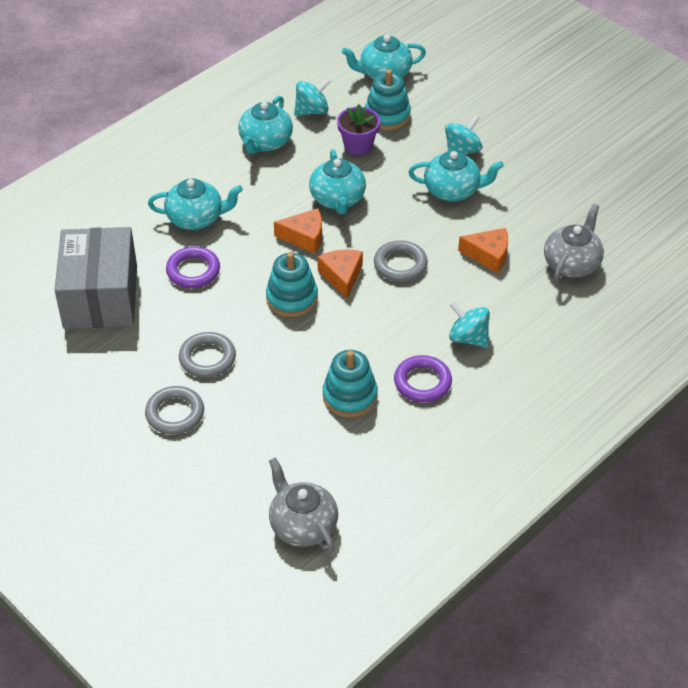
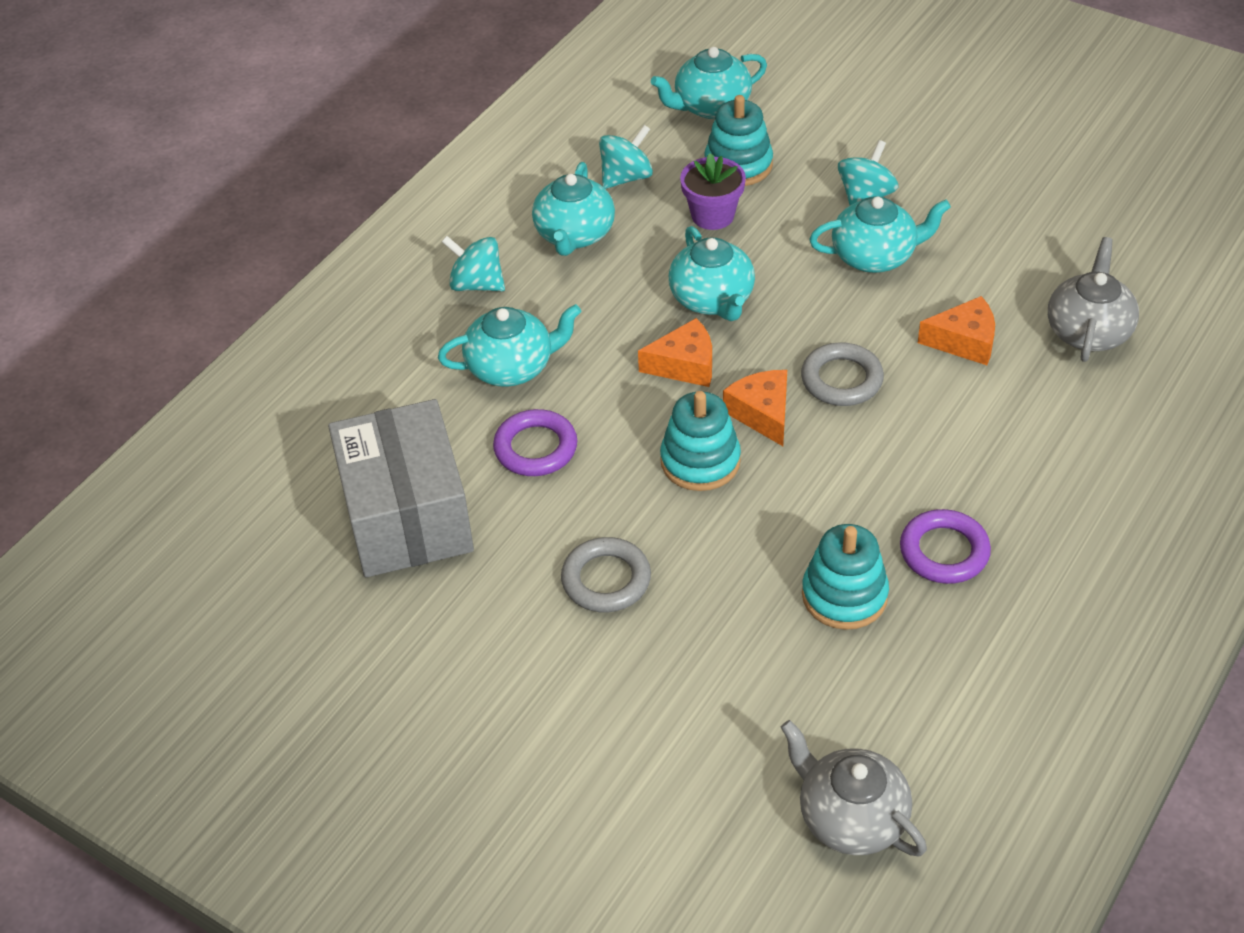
camera: 10 degrees left, 0 degrees up
grey ring [145,386,204,435] -> none
turquoise spinning top [449,302,490,348] -> turquoise spinning top moved to [442,236,505,291]

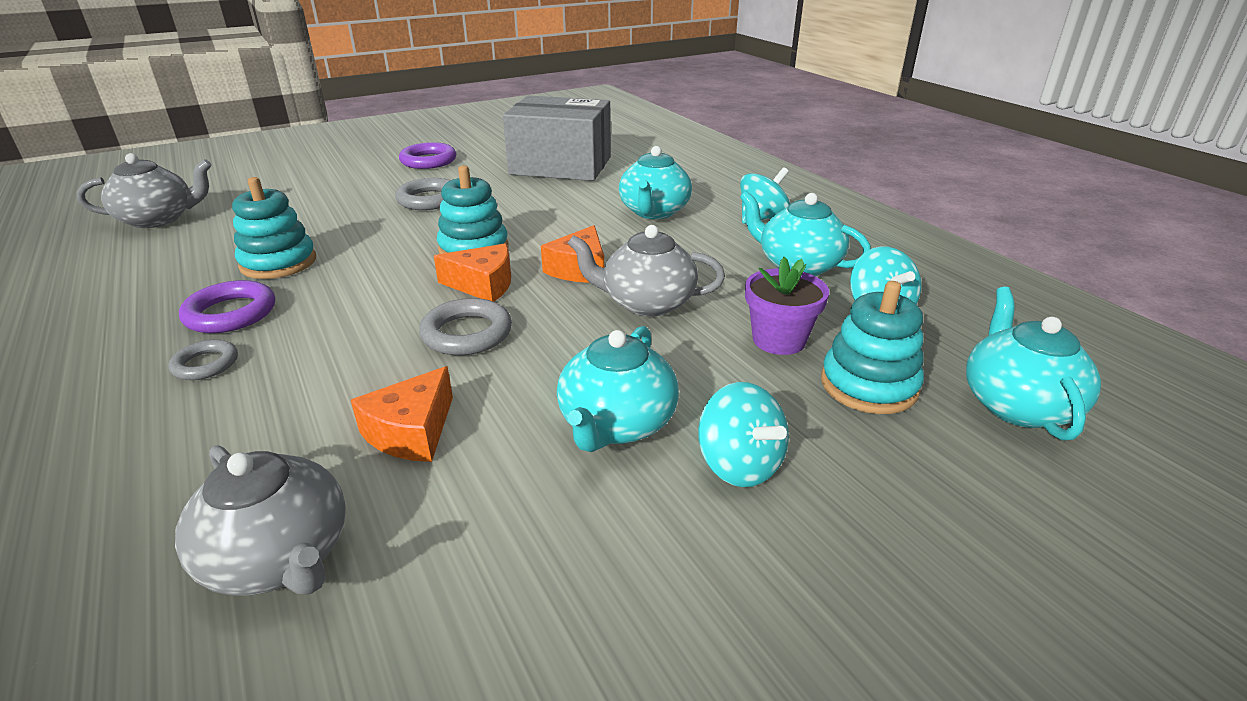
camera: 115 degrees right, 15 degrees down
purple ring [493,409,577,476] -> purple ring moved to [399,142,456,169]
turquoise teapot [669,226,755,321] -> grey teapot [568,225,725,317]
none -> grey ring [169,340,238,380]

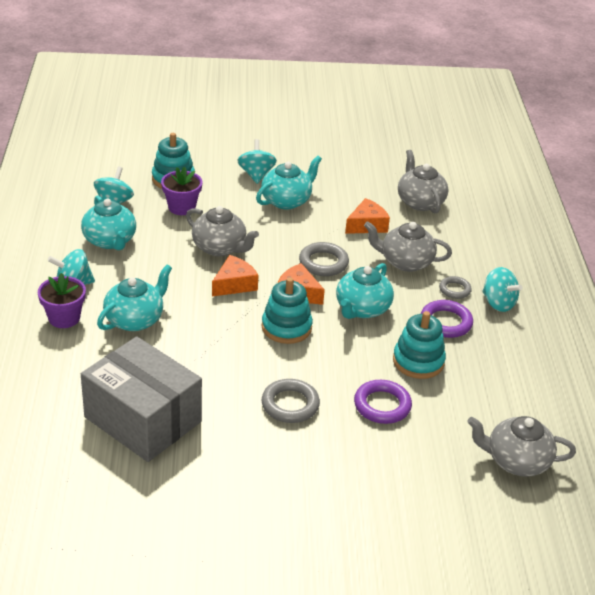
camera: 155 degrees left, 5 degrees up
purple ring [399,142,456,169] -> purple ring moved to [354,380,412,424]
turquoise teapot [966,287,1101,441] -> turquoise teapot moved to [336,263,394,319]
none -> purple flower pot [38,273,86,328]
none -> grey teapot [364,221,452,272]
none -> turquoise spinning top [482,267,523,312]

